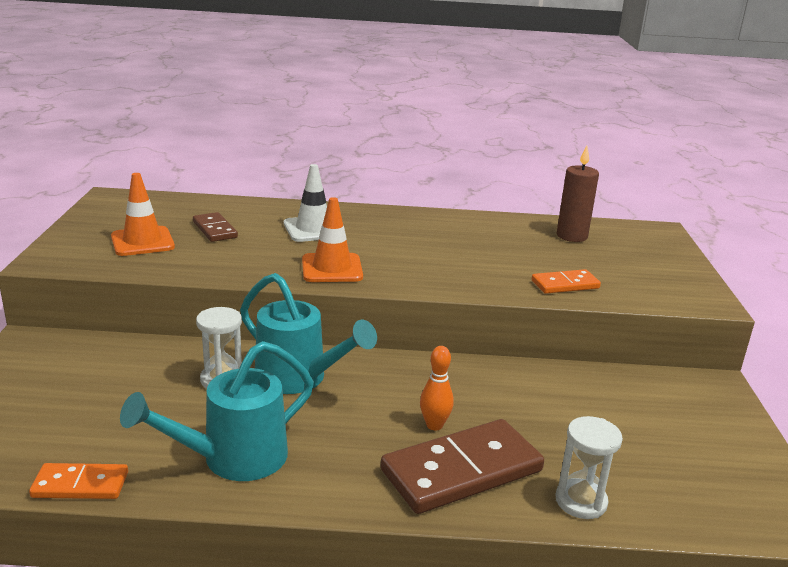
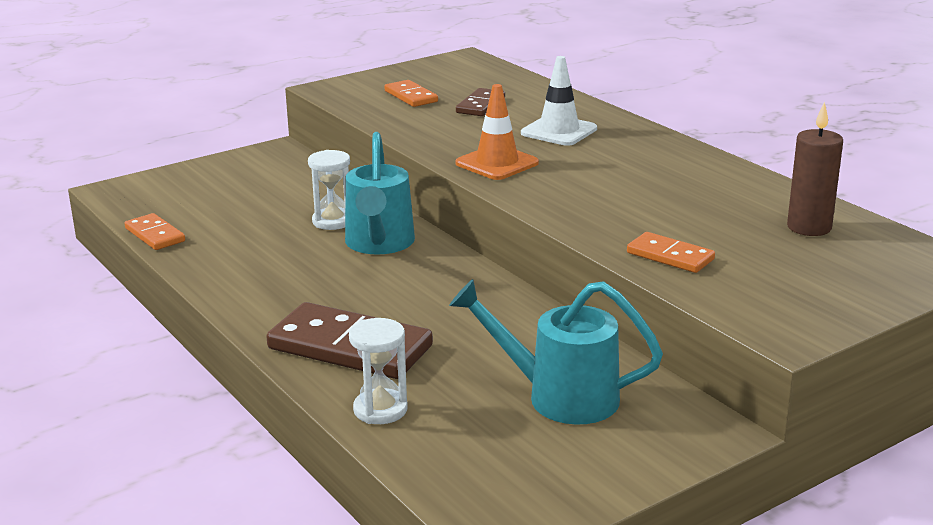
camera: 55 degrees right, 0 degrees up
orange traffic cone [111,173,175,256] -> orange domino [384,80,438,107]
turquoise watering can [120,341,314,481] -> turquoise watering can moved to [449,279,663,425]
orange bowling pin [420,346,454,430] -> none

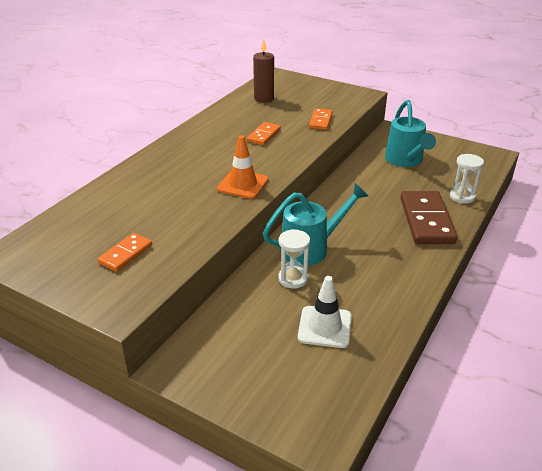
camera: 115 degrees left, 10 degrees up
orange domino [124,213,185,250] -> orange domino moved to [247,122,281,145]
brown domino [456,88,505,116] -> none
white traffic cone [521,56,597,146] -> white traffic cone moved to [298,276,352,348]

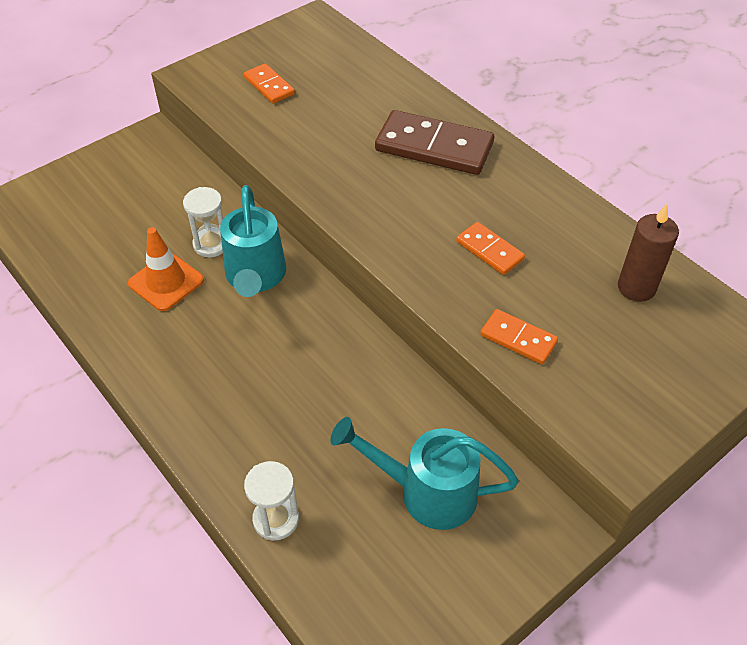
camera: 110 degrees right, 15 degrees up
orange traffic cone [217,135,268,199] -> orange traffic cone moved to [128,227,204,311]
white traffic cone [298,276,352,348] -> none
brown domino [400,191,457,244] -> brown domino moved to [375,110,494,175]

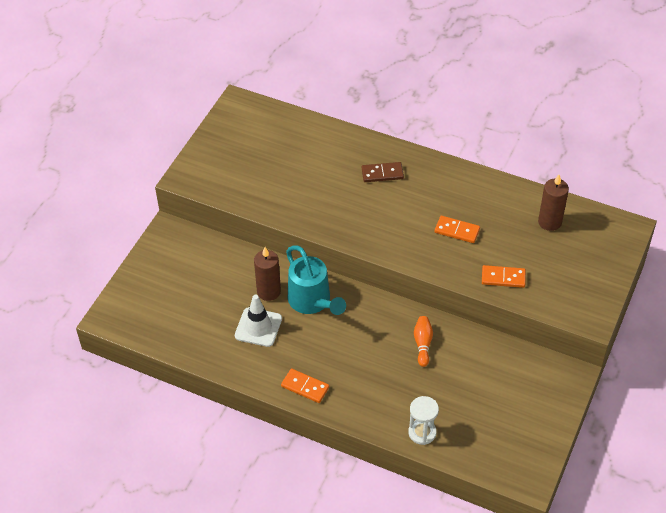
camera: 25 degrees left, 0 degrees up
orange traffic cone [128,227,204,311] -> white traffic cone [235,295,282,347]
white hourglass [183,187,223,258] -> brown candle [254,247,281,301]
orange domino [244,64,295,104] -> orange domino moved to [281,369,329,403]
turquoise watering can [330,417,519,530] -> none
brown domino [375,110,494,175] -> brown domino [362,162,404,182], size x0.53
none -> orange bowling pin [414,316,433,367]

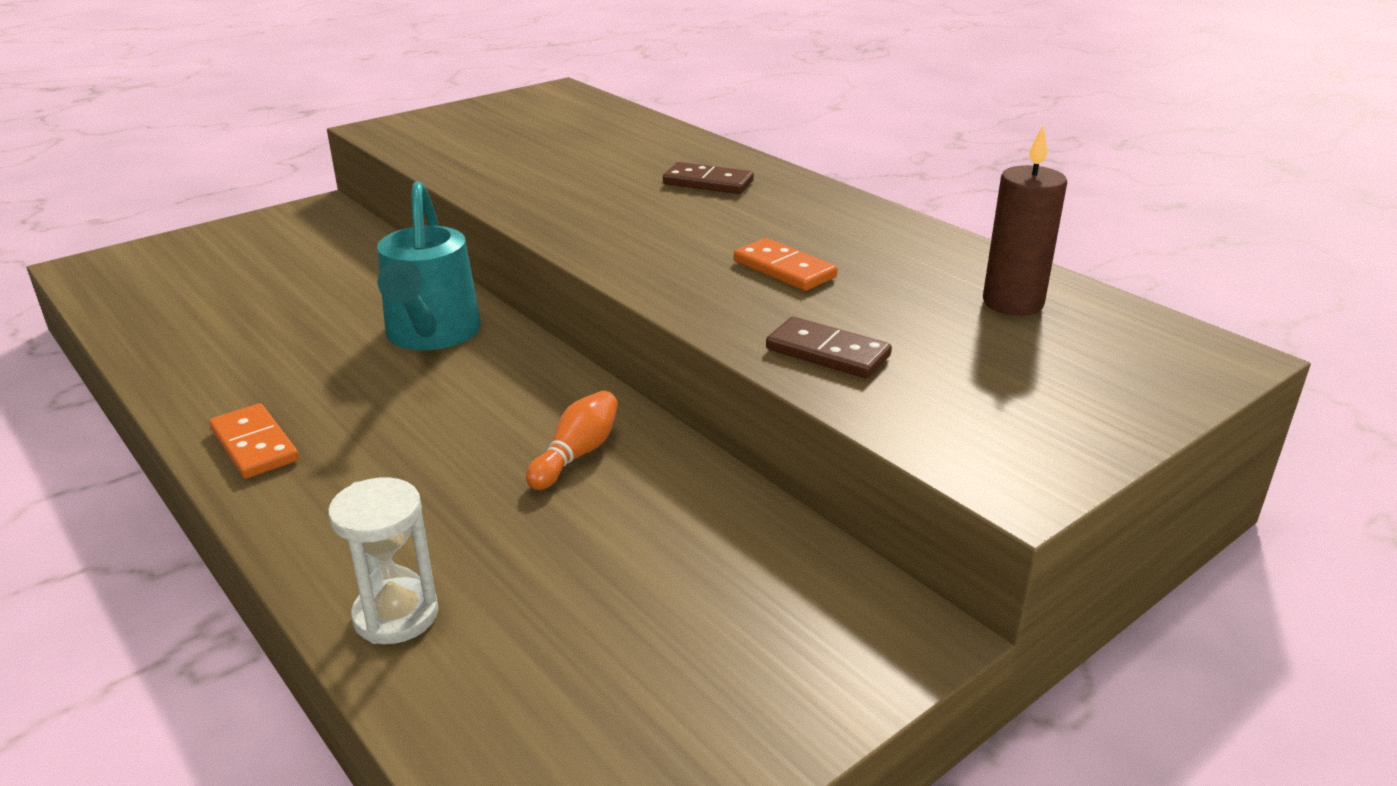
camera: 25 degrees right, 20 degrees down
white traffic cone [235,295,282,347] -> none
brown candle [254,247,281,301] -> none
orange domino [482,265,526,288] -> brown domino [766,317,892,378]

